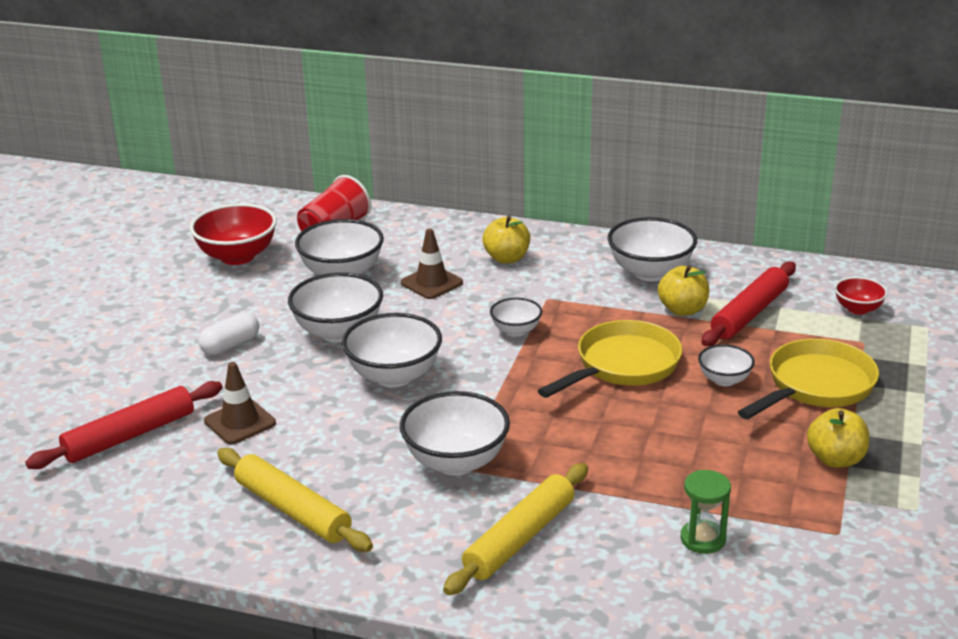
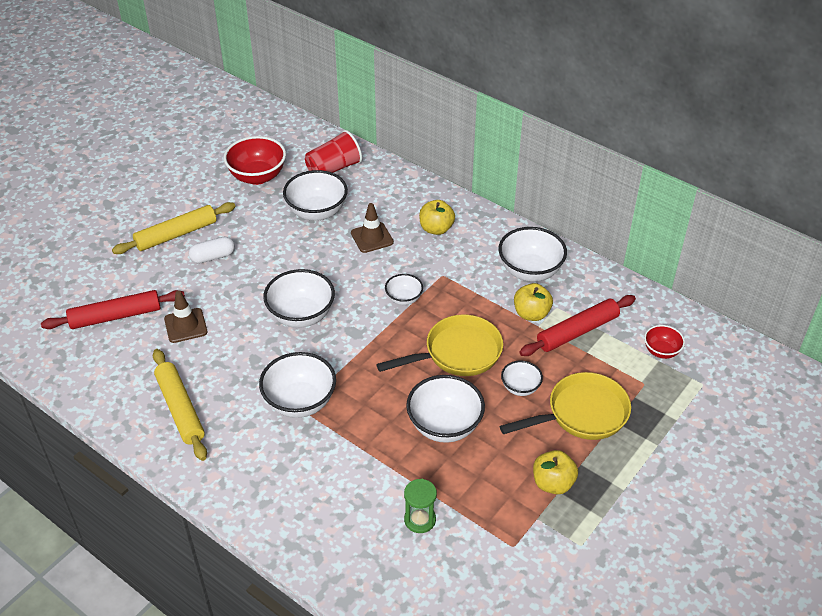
camera: 20 degrees right, 15 degrees up
white bowl [288,273,383,342] -> white bowl moved to [406,375,485,443]
yellow rolling pin [443,463,588,595] -> yellow rolling pin moved to [112,202,236,254]

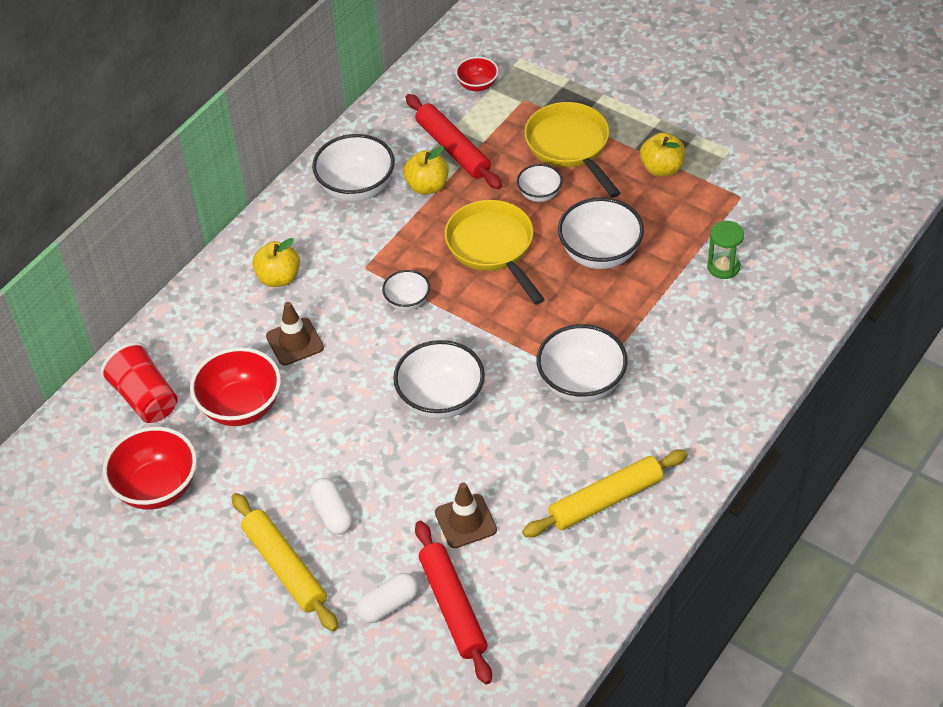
camera: 90 degrees left, 5 degrees up
white bowl [283,170,348,221] -> red bowl [190,347,281,426]
none -> white capsule [357,573,419,623]

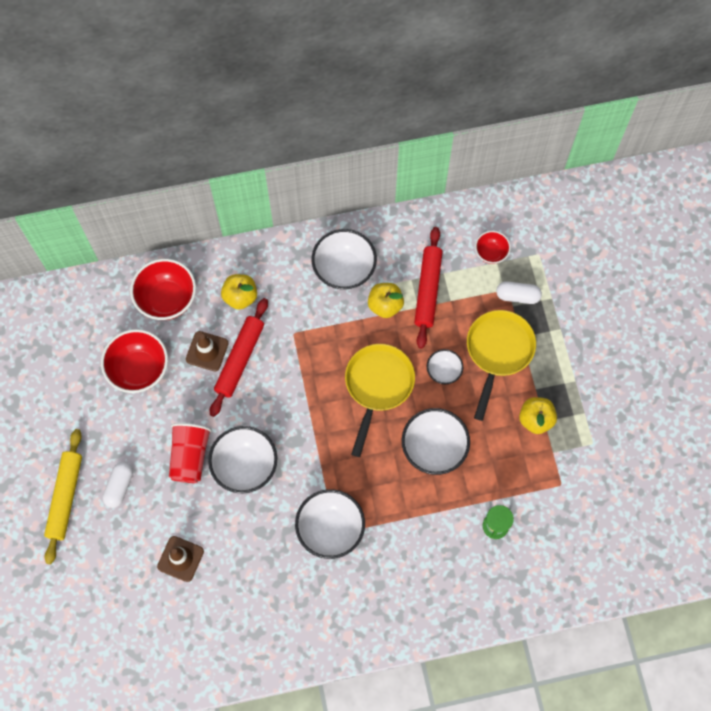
camera: 40 degrees right, 20 degrees up
red cup [101,342,178,423] -> red cup moved to [169,423,212,483]
red bowl [103,427,197,510] -> red bowl moved to [130,259,196,320]
white capsule [357,573,419,623] -> white capsule moved to [496,281,542,304]
white bowl [382,270,430,311] -> none
red rolling pin [415,521,492,684] -> red rolling pin moved to [210,298,268,417]
yellow rolling pin [522,450,688,537] -> none

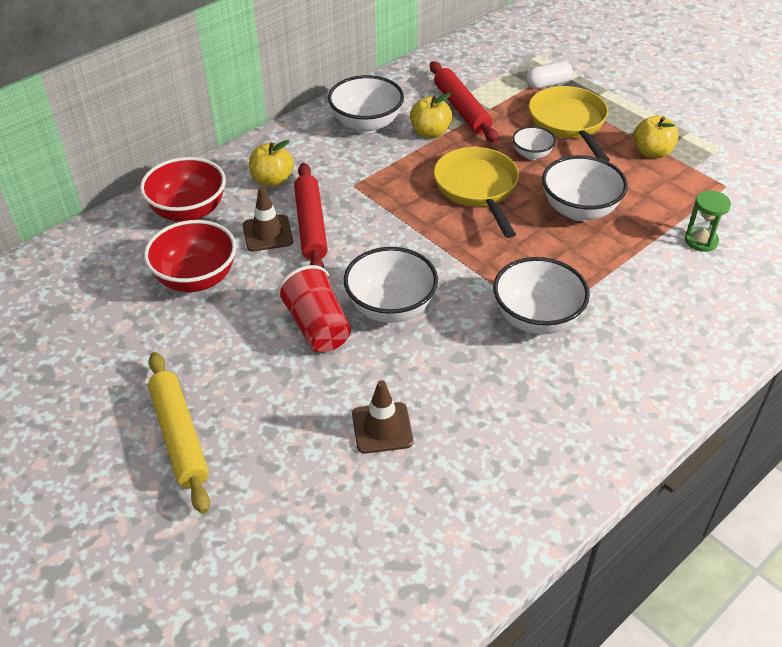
camera: 30 degrees left, 25 degrees down
white capsule [103,462,133,508] -> none
red bowl [475,231,511,264] -> none

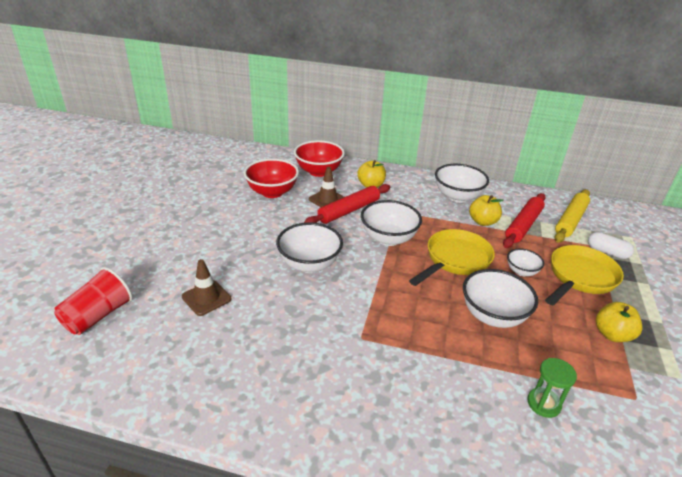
camera: 55 degrees right, 10 degrees down
yellow rolling pin [148,352,210,514] -> yellow rolling pin moved to [554,189,590,243]
red cup [277,265,351,352] -> red cup moved to [54,267,133,335]
white bowl [493,257,590,334] -> white bowl moved to [361,200,422,246]

